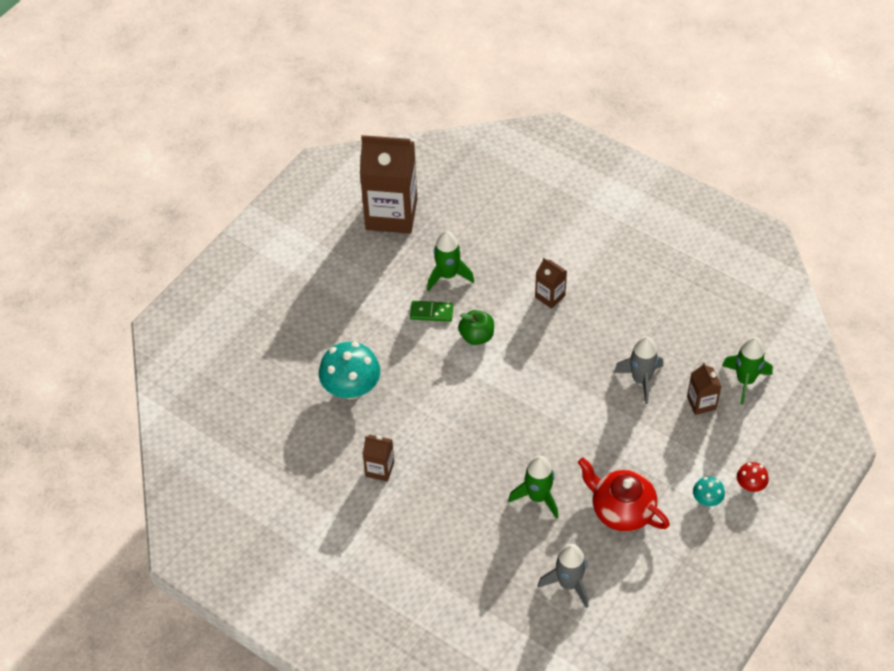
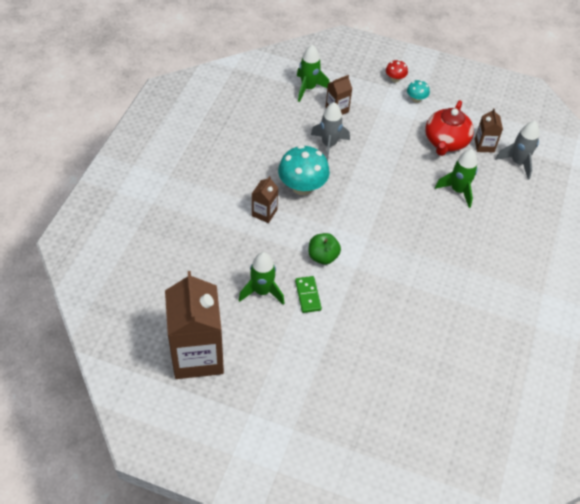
camera: 110 degrees left, 0 degrees up
turquoise mushroom [319,342,380,399] -> turquoise mushroom moved to [278,145,330,195]
brown carton [363,434,394,482] -> brown carton moved to [475,108,503,152]

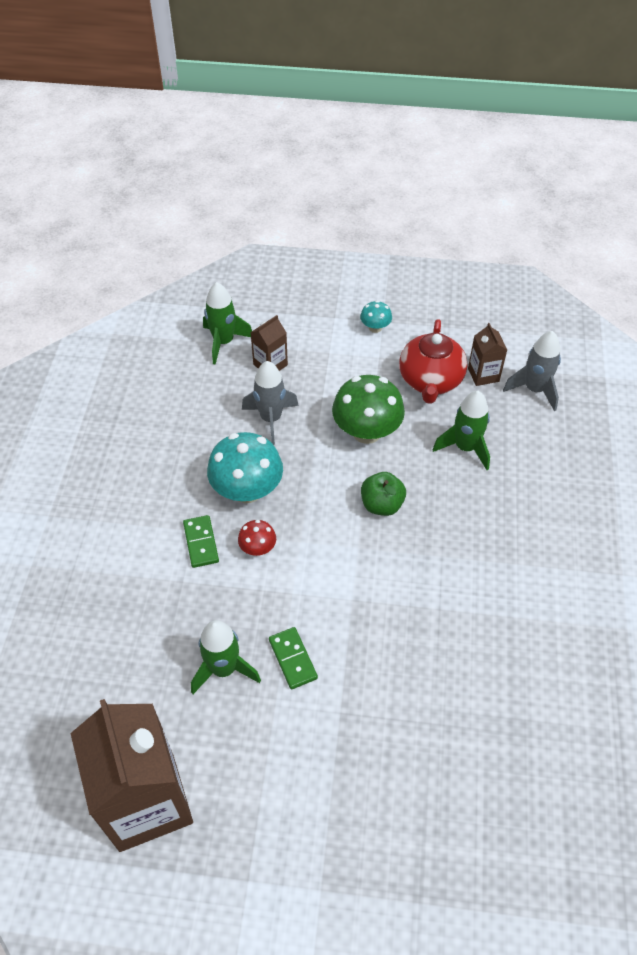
camera: 10 degrees left, 0 degrees up
brown carton [252,176,279,223] -> green domino [183,515,219,568]
green apple [309,233,341,265] -> green apple moved to [361,472,406,516]
red mushroom [386,60,408,82] -> red mushroom moved to [238,520,276,556]
none -> green mushroom [332,375,405,444]

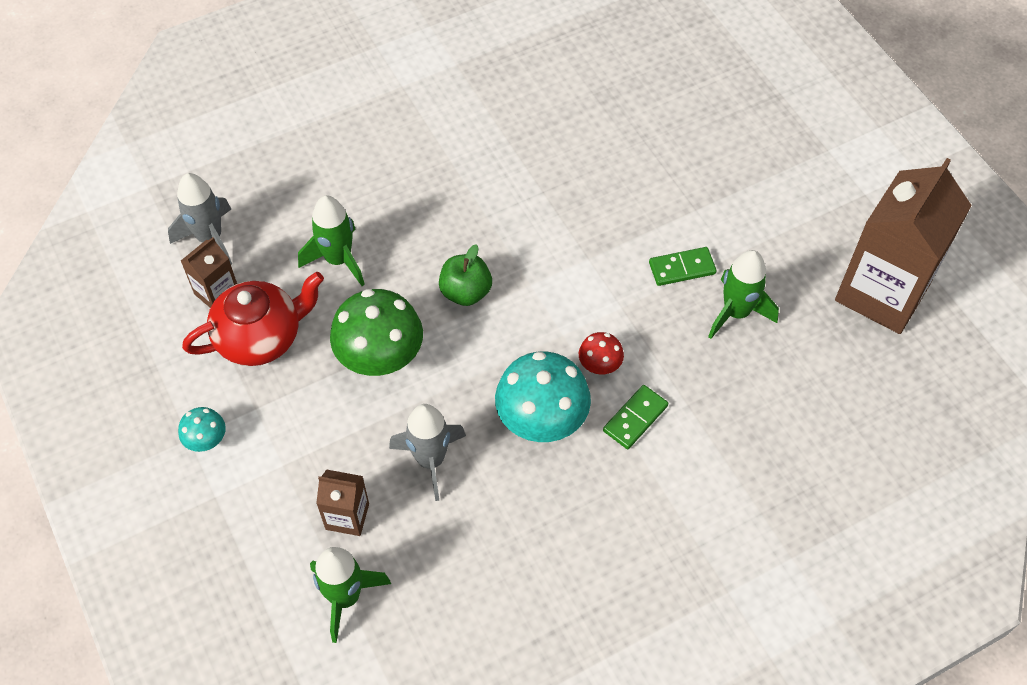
camera: 125 degrees left, 5 degrees up
green domino [269,627,318,690] -> green domino turned 45 degrees clockwise [649,247,717,286]

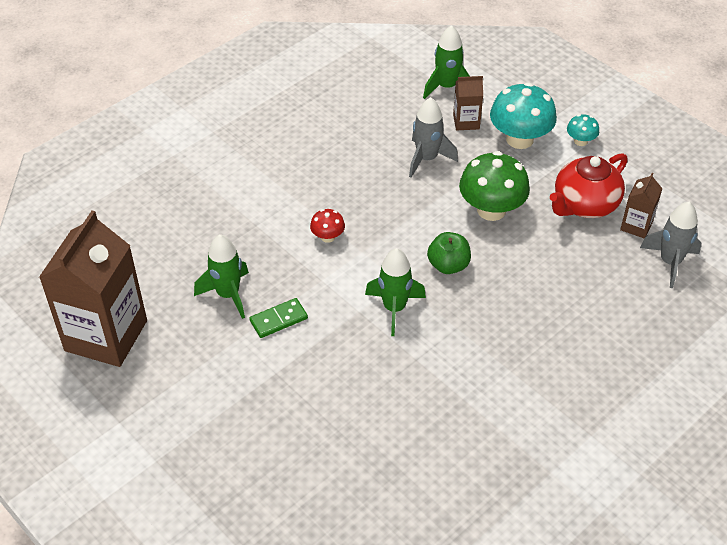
camera: 165 degrees right, 10 degrees down
green rocket [298,195,365,286] -> green rocket moved to [365,248,426,336]
turquoise mushroom [495,351,591,442] -> turquoise mushroom moved to [490,82,557,149]
green domino [603,385,668,449] -> none

